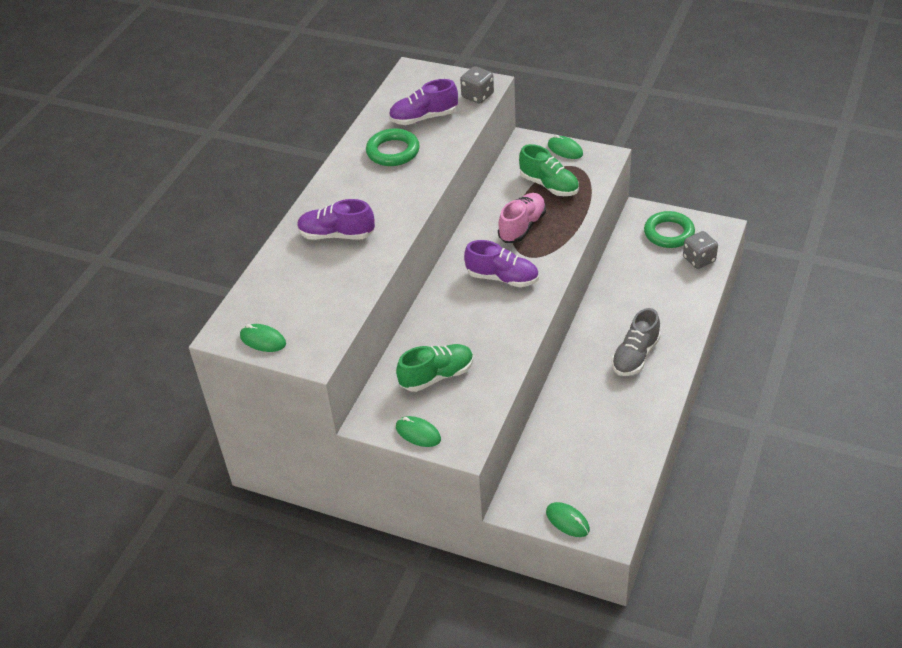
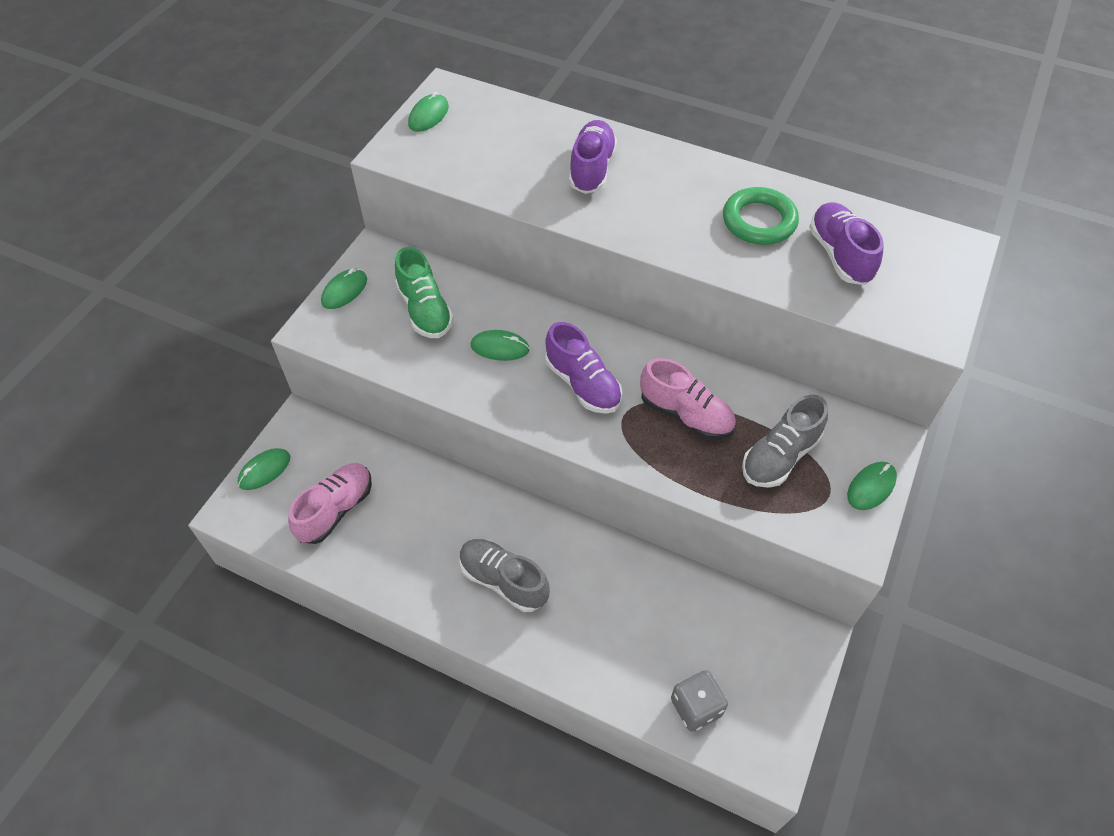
camera: 90 degrees right, 10 degrees up
grey dice [460,66,494,104] -> none
purple shoe [464,240,539,287] -> purple shoe turned 60 degrees counterclockwise [545,322,622,414]
green shoe [519,144,579,196] -> grey shoe [742,395,828,488]
green ring [644,211,695,248] -> none
none -> pink shoe [288,463,372,544]
none -> green mouse [471,330,530,361]

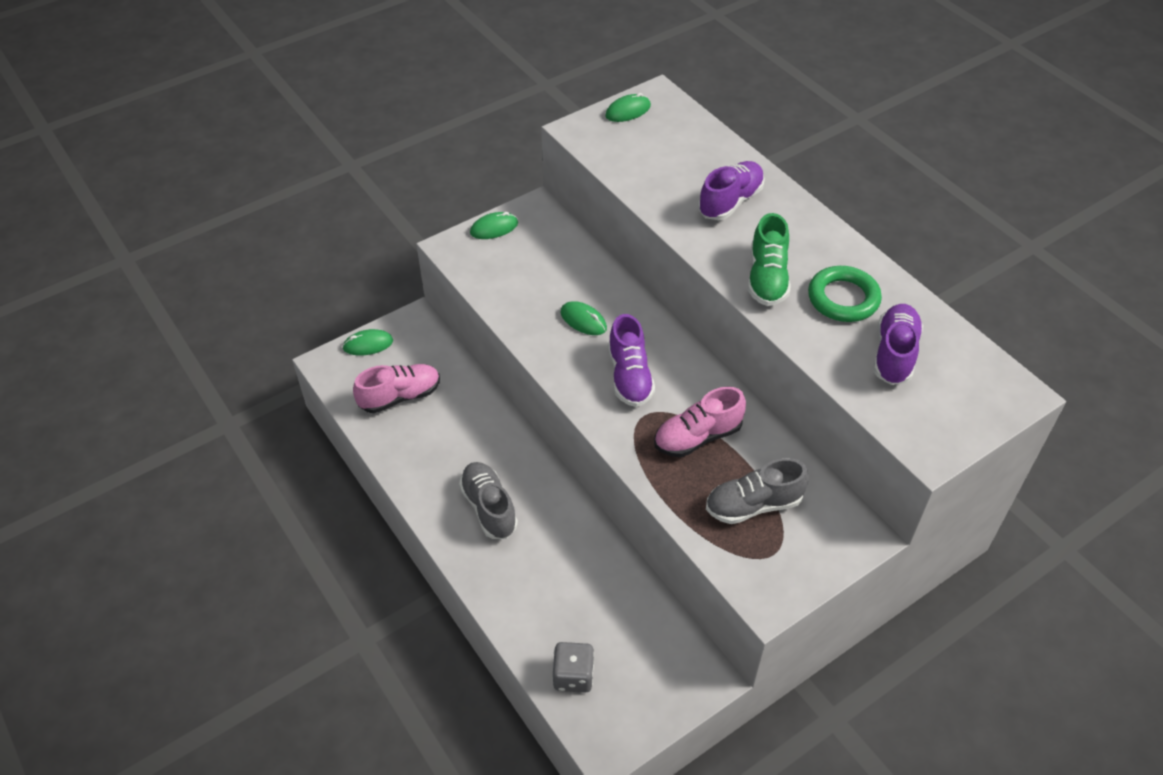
camera: 30 degrees right, 5 degrees down
green shoe [395,247,454,338] -> green shoe moved to [748,213,791,306]
pink shoe [640,358,736,440] -> pink shoe turned 90 degrees clockwise [654,386,746,457]
green mouse [847,462,897,510] -> none

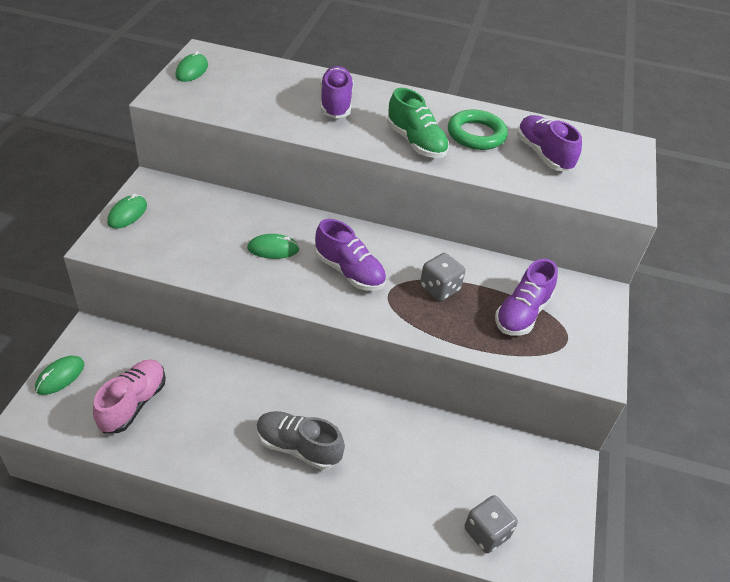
camera: 45 degrees left, 5 degrees down
pink shoe [654,386,746,457] -> grey dice [420,253,465,301]
grey shoe [706,458,809,524] -> purple shoe [495,259,558,336]

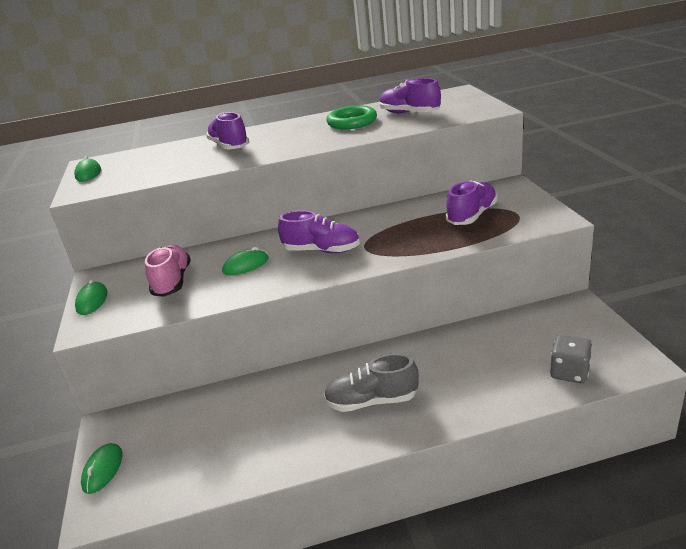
camera: 20 degrees left, 15 degrees down
pink shoe [93,359,166,433] -> pink shoe moved to [145,245,191,297]
green shoe [387,88,449,158] -> none
grey dice [420,253,465,301] -> none
purple shoe [495,259,558,336] -> purple shoe turned 150 degrees counterclockwise [446,180,497,225]

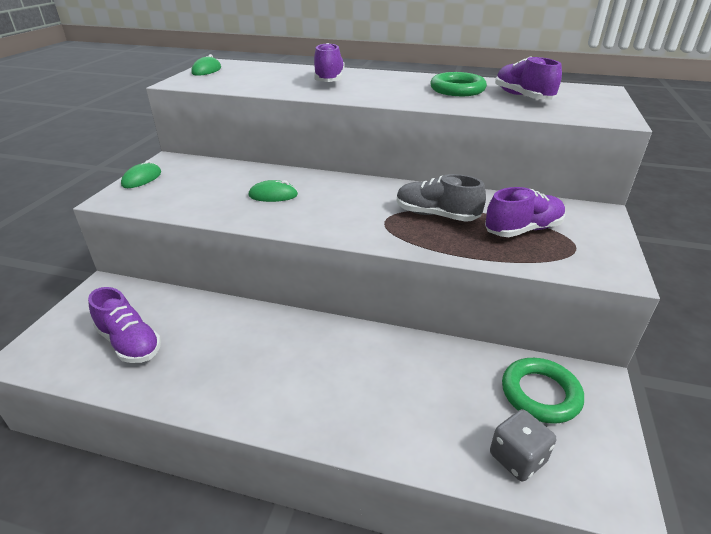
camera: 25 degrees right, 5 degrees up
green mouse [81,443,123,494] -> none
pink shoe [145,245,191,297] -> none
purple shoe [278,210,360,253] -> purple shoe moved to [88,287,161,363]
grey shoe [324,353,419,412] -> grey shoe moved to [397,174,486,222]
none -> green ring [502,358,584,424]

